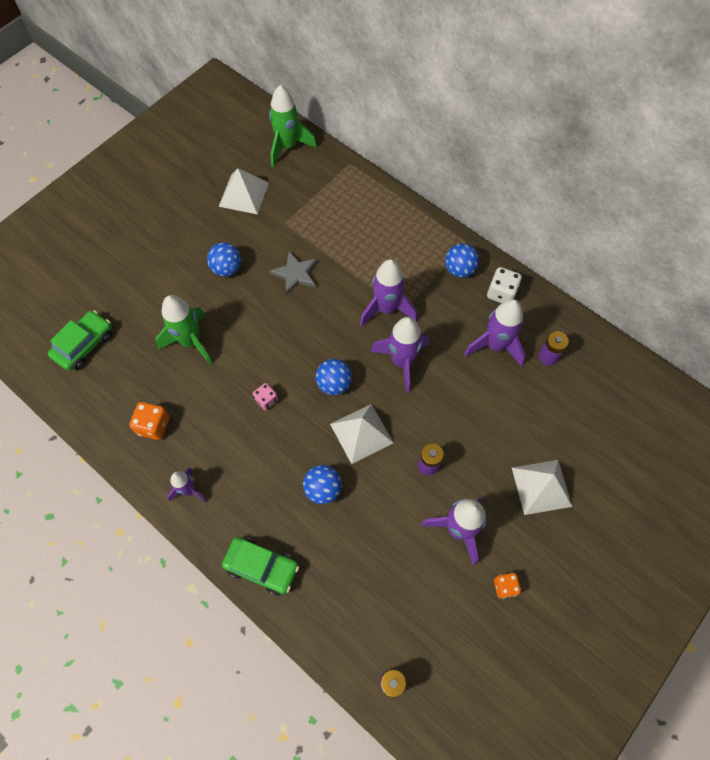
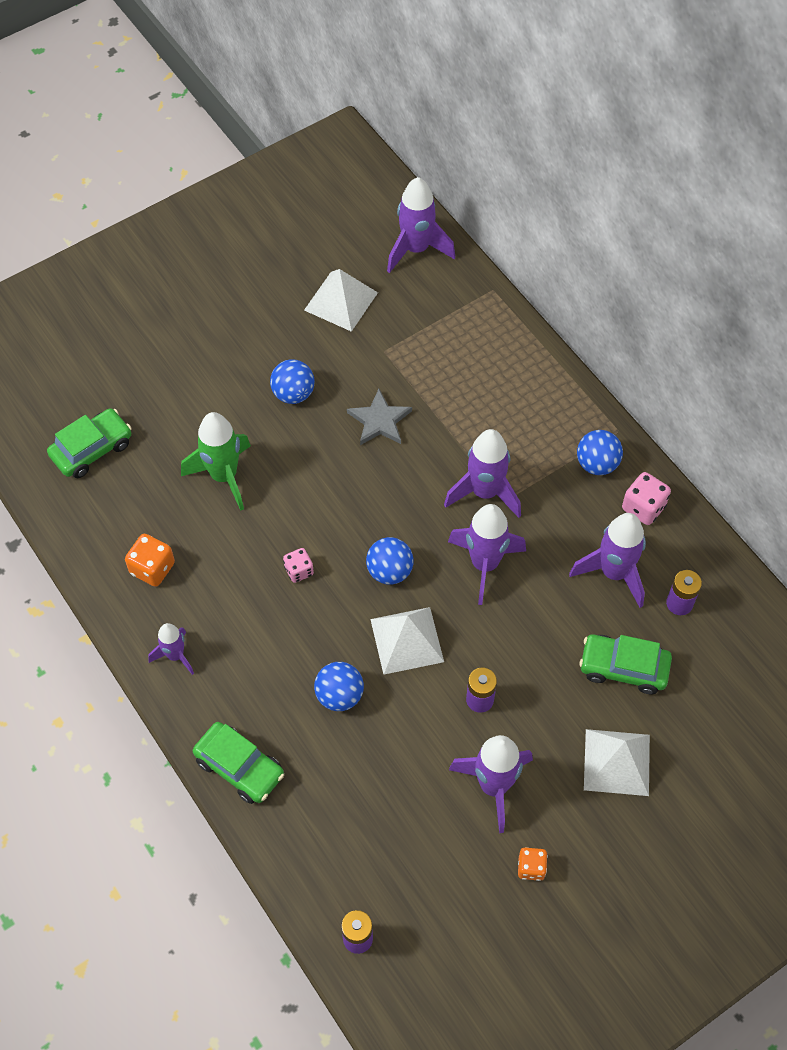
camera: 15 degrees right, 5 degrees down
green rocket [269,85,317,167] -> purple rocket [387,177,455,273]
white dice [487,267,522,303] -> pink dice [622,472,671,525]
none -> green car [579,635,672,694]

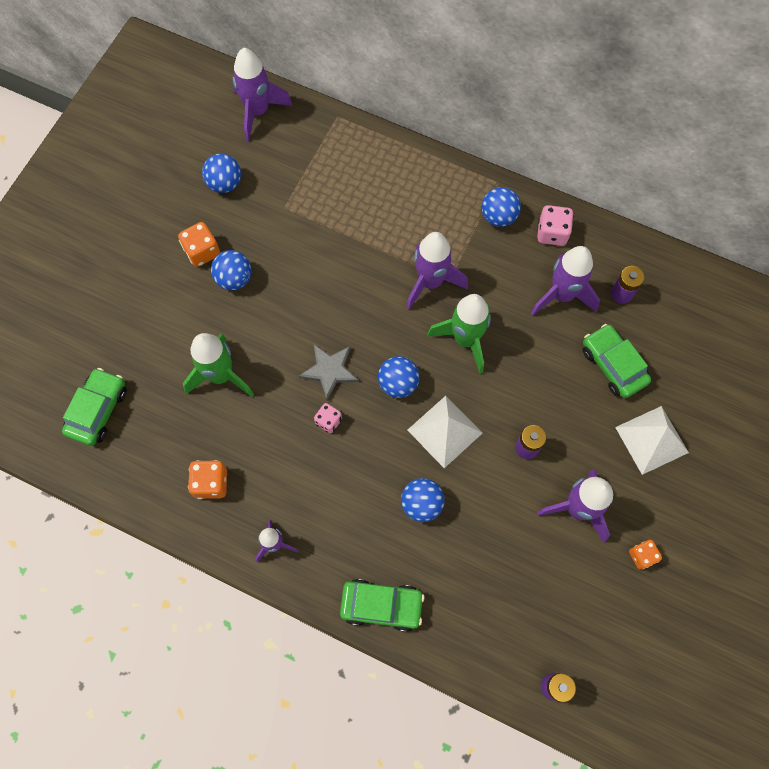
camera: 30 degrees left, 10 degrees up
white pyramid [304,269,378,332] -> blue ball [202,153,241,193]
grey star [347,389,412,445] -> grey star moved to [299,344,359,400]
purple rocket [448,504,526,605] -> green rocket [427,294,491,374]
green car [579,635,672,694] -> green car turned 75 degrees clockwise [583,324,651,398]
none -> orange dice [178,222,220,267]

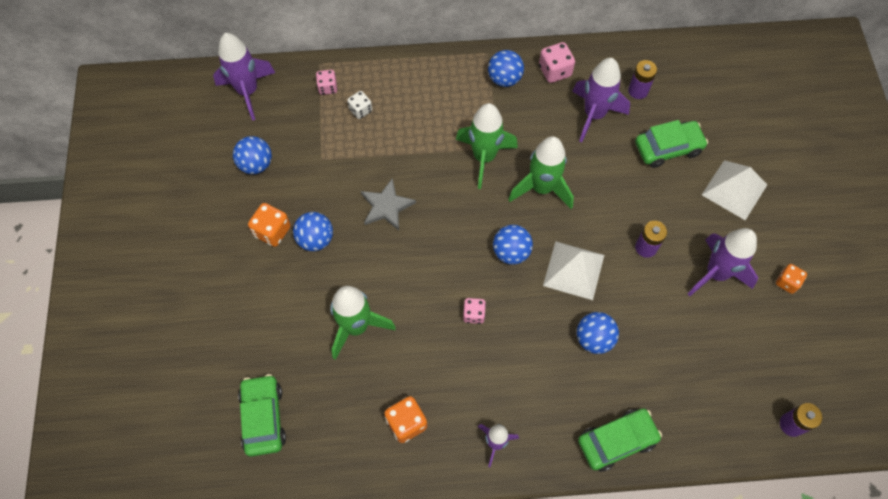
camera: 30 degrees left, 5 degrees down
grey star [299,344,359,400] -> grey star moved to [361,178,416,230]
purple rocket [406,232,468,310] -> green rocket [456,103,518,189]
green car [583,324,651,398] -> green car turned 135 degrees clockwise [635,120,708,168]
none -> pink dice [316,70,338,95]
none -> white dice [347,91,372,119]

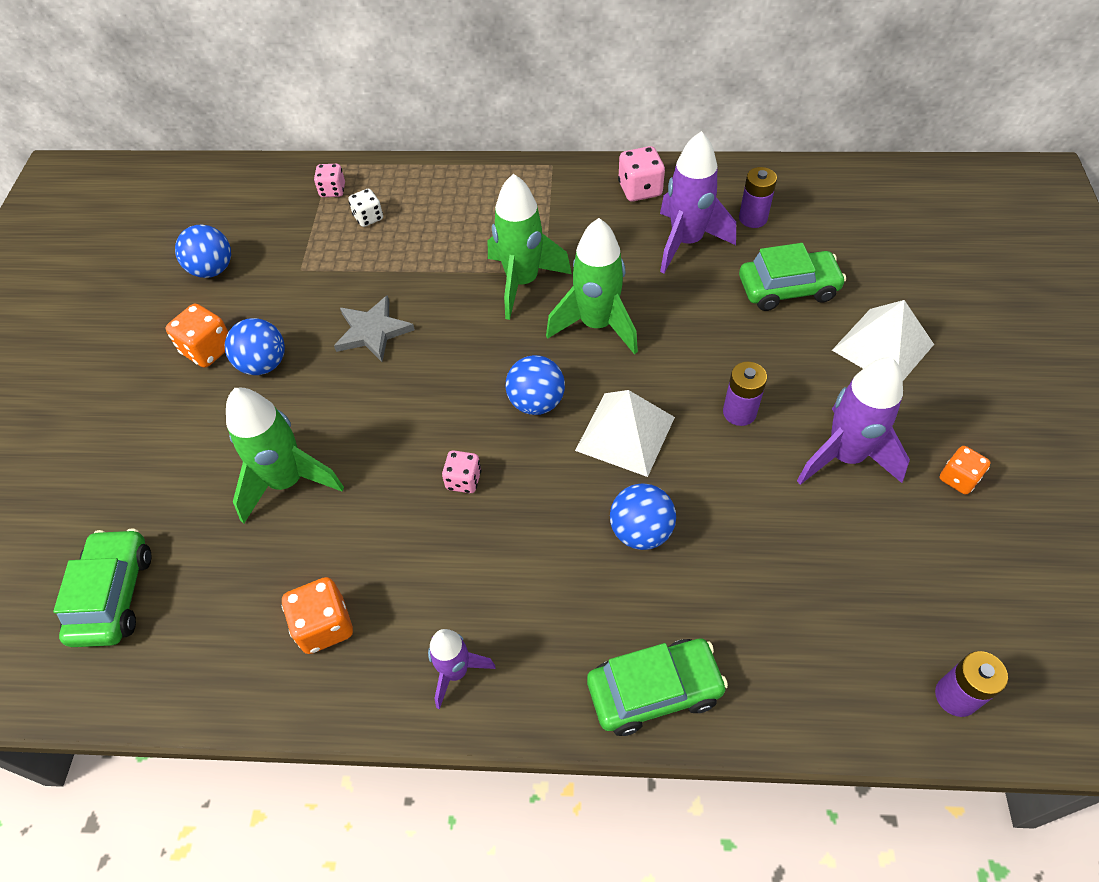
camera: 10 degrees right, 10 degrees down
purple rocket [213,33,275,121] -> none
blue ball [488,50,524,87] -> none

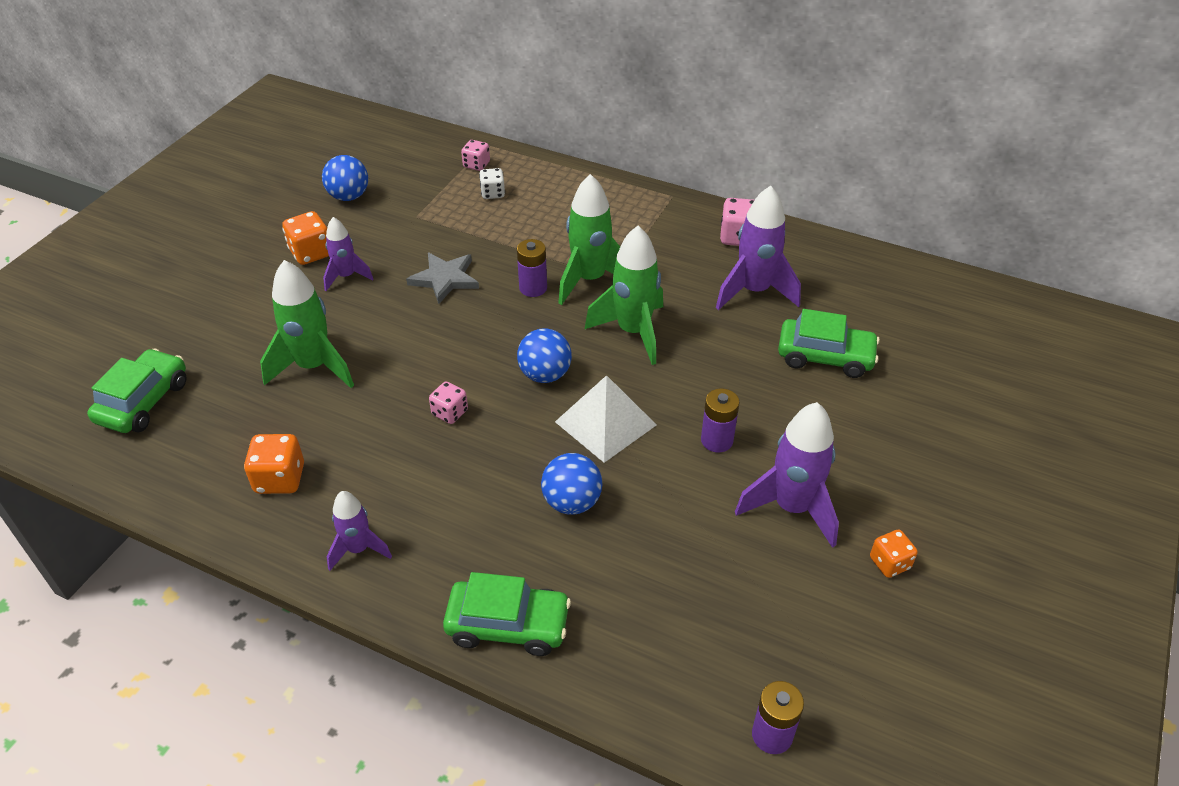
camera: 20 degrees right, 10 degrees down
blue ball [225,318,285,375] -> purple rocket [323,217,373,291]
purple battery [739,167,777,228] -> purple battery moved to [517,239,547,297]
white pyramid [832,300,934,380] -> none

